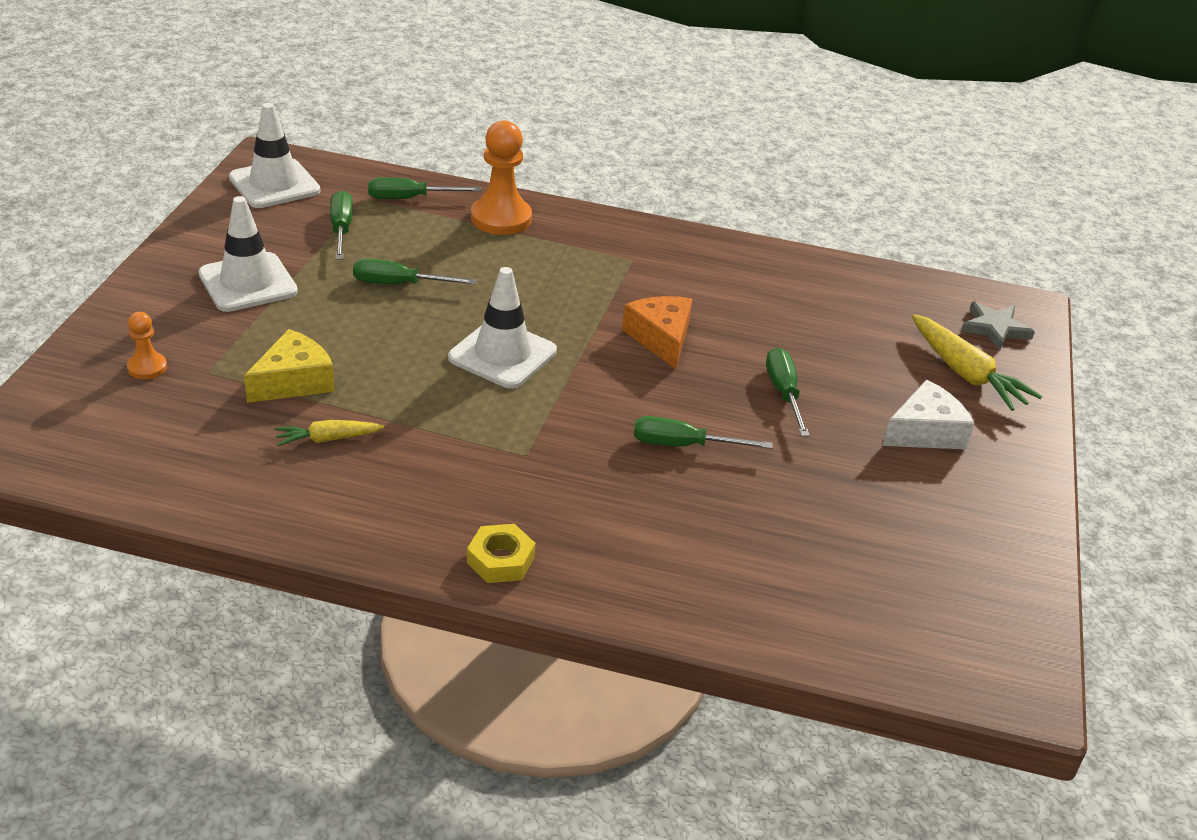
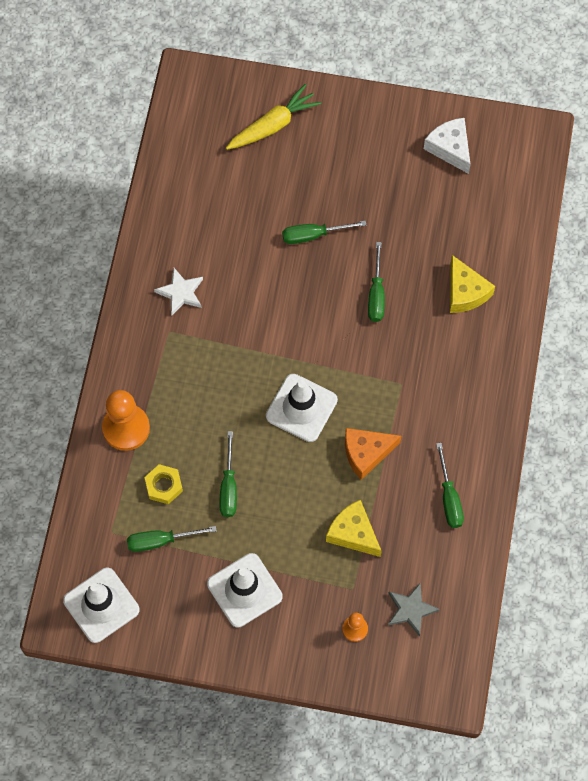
camera: 90 degrees left, 30 degrees up
yellow carrot [275,420,384,446] -> none
green screwdriver [368,177,481,199] -> green screwdriver moved to [436,443,464,528]
yellow nut [467,524,536,583] -> yellow nut moved to [144,464,183,504]
orange cheese [622,296,692,369] -> orange cheese moved to [345,428,401,480]
white cheese [882,380,974,449] -> white cheese moved to [424,118,471,174]
grey star [961,301,1035,350] -> grey star moved to [388,583,440,636]
none -> white star [154,268,203,316]
none -> yellow cheese [450,255,495,313]

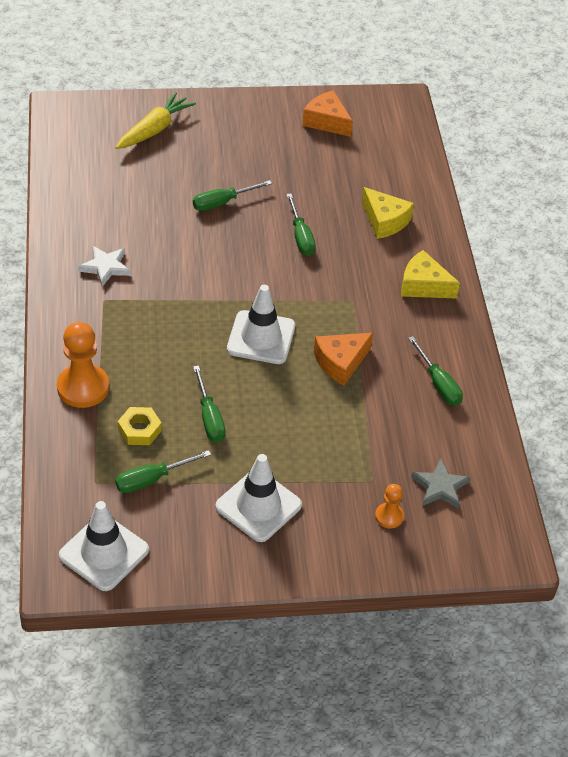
camera: 20 degrees left, 20 degrees down
yellow cheese [326,500,381,557] -> yellow cheese moved to [401,250,460,299]
white cheese [424,118,471,174] -> orange cheese [302,90,353,137]

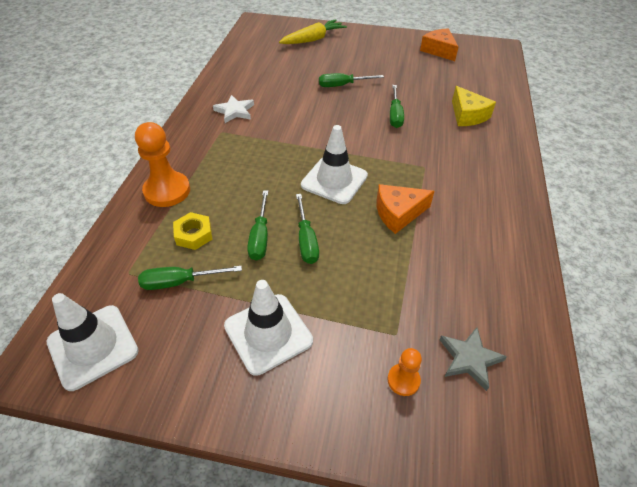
camera: 20 degrees right, 0 degrees up
yellow cheese [401,250,460,299] -> none
green screwdriver [408,336,463,406] -> green screwdriver moved to [296,194,319,264]

